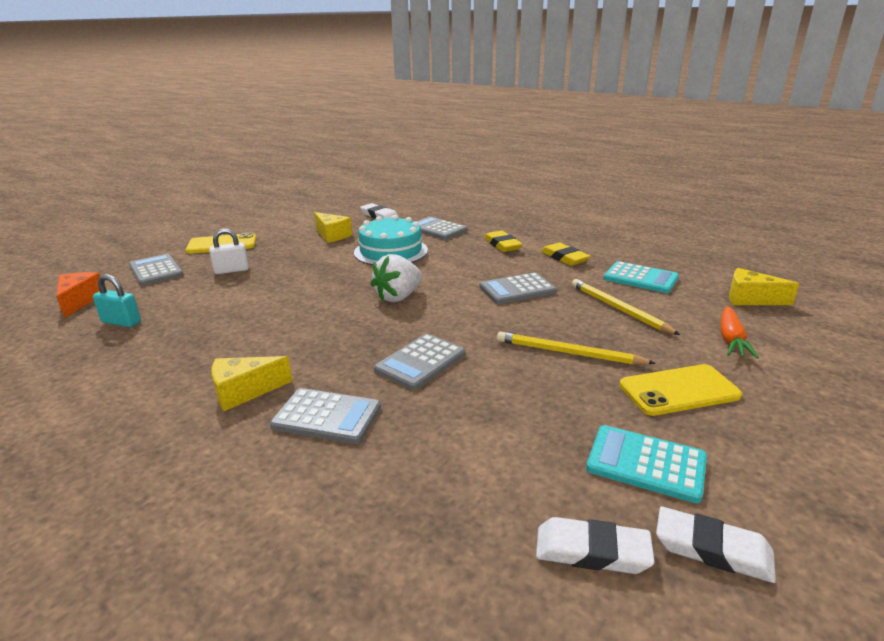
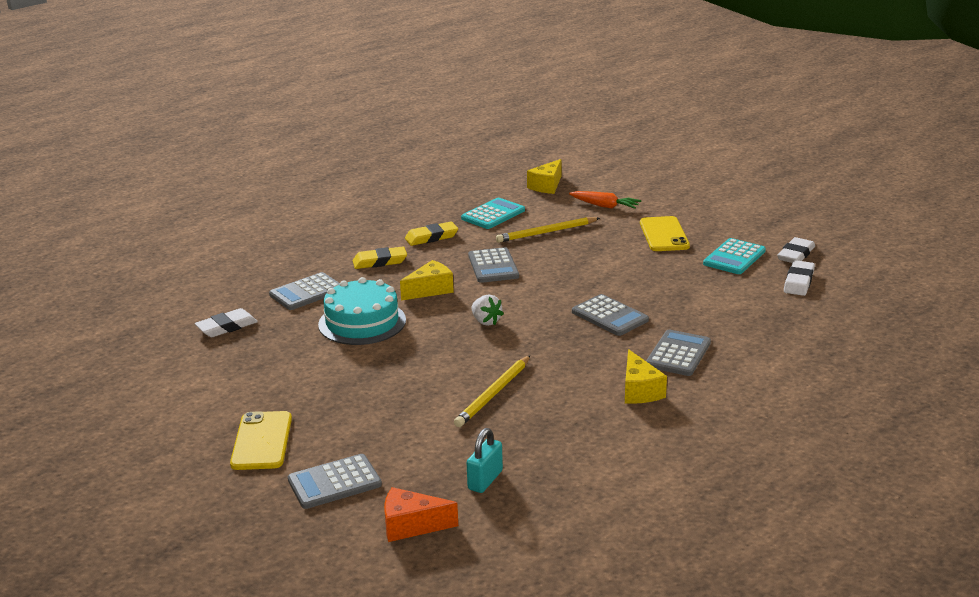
camera: 80 degrees left, 0 degrees up
white padlock [209,228,249,274] -> none
yellow cheese [314,212,352,243] -> yellow cheese moved to [400,260,454,301]
white strawberry [370,254,422,302] -> white strawberry [471,294,504,326], size x0.66
yellow pencil [497,331,656,365] -> yellow pencil moved to [454,355,530,427]

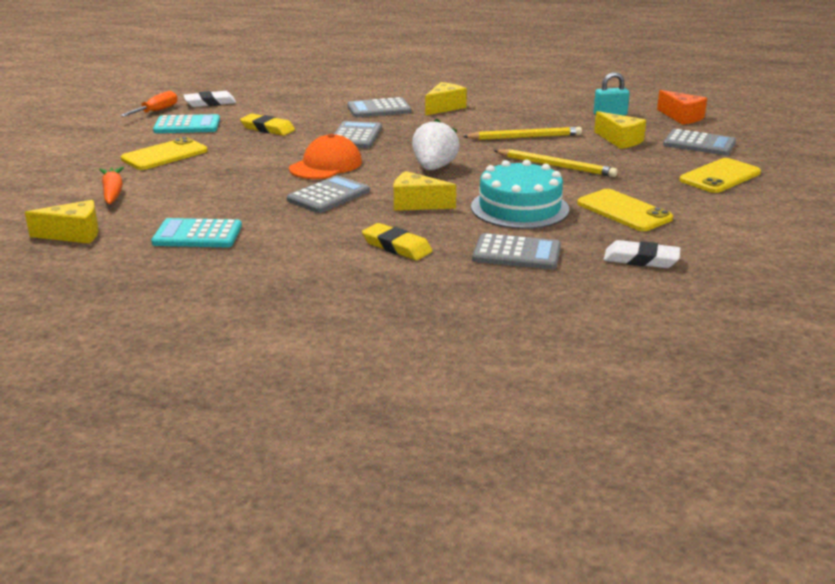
camera: 130 degrees left, 0 degrees up
yellow eraser [405,222,458,246] -> yellow eraser moved to [240,114,295,136]
white strawberry [471,294,504,326] -> white strawberry [412,119,460,170], size x1.51
yellow pencil [496,217,600,243] -> yellow pencil moved to [494,149,617,177]
white eraser [777,237,815,263] -> orange screwdriver [120,91,177,117]
none -> orange cap [289,134,362,179]
none -> yellow phone [577,189,673,231]
none -> yellow cheese [594,111,646,149]

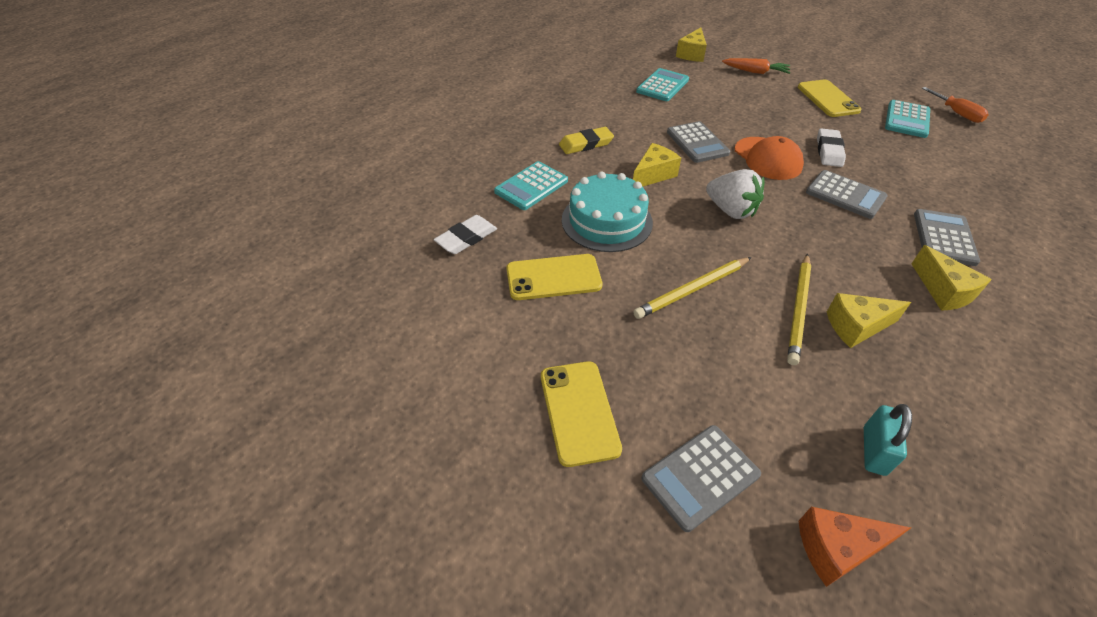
camera: 120 degrees right, 20 degrees up
white eraser [183,91,236,107] -> white eraser moved to [817,128,846,167]
yellow eraser [240,114,295,136] -> none
grey calculator [472,233,561,270] -> turquoise calculator [494,161,568,210]
yellow cheese [594,111,646,149] -> yellow cheese moved to [827,293,911,348]

